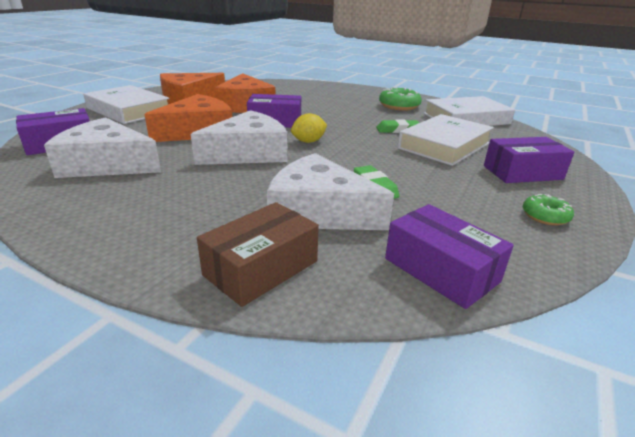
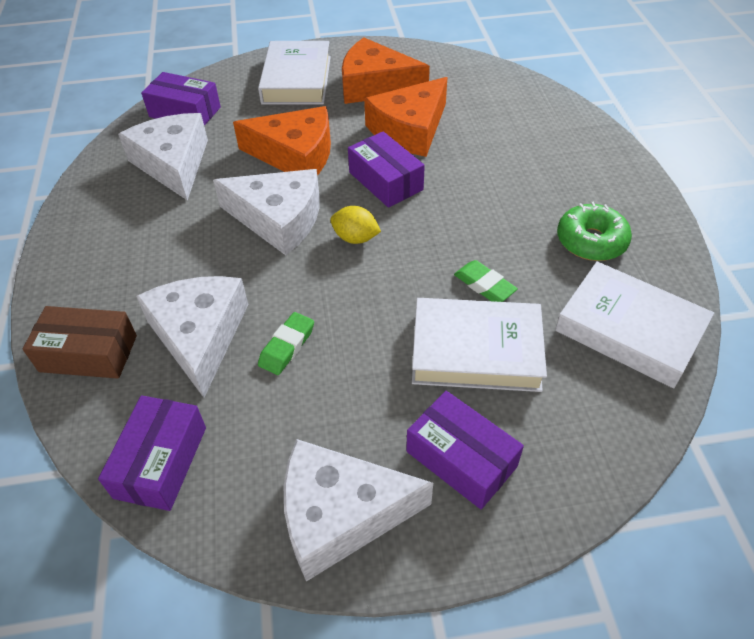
camera: 55 degrees right, 20 degrees up
green donut [523,194,574,226] -> white cheese [284,439,433,581]

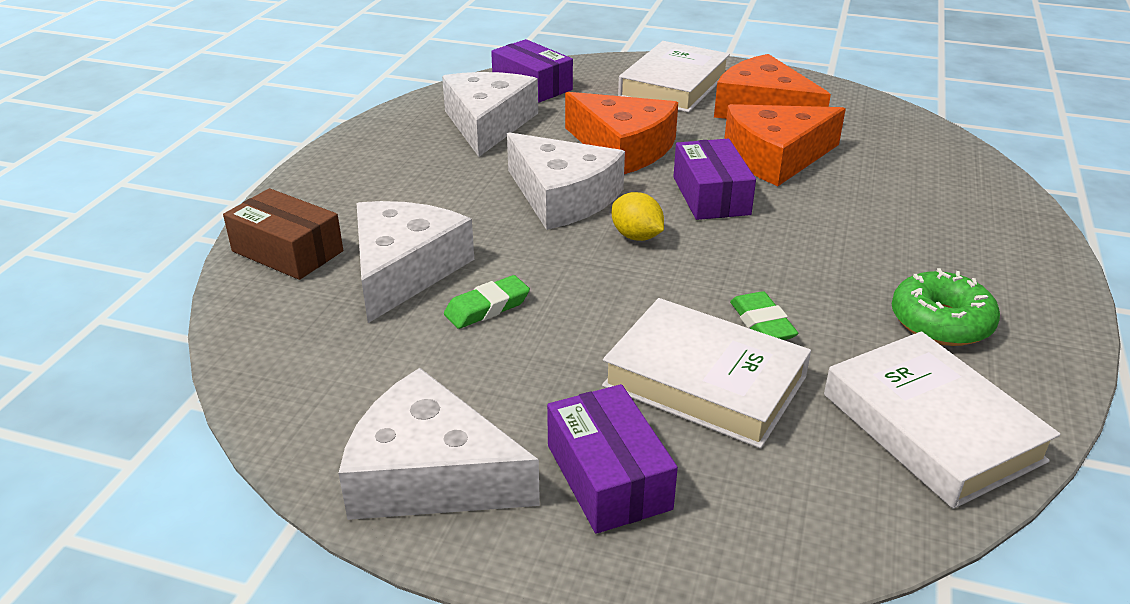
camera: 25 degrees right, 15 degrees down
purple box [98,396,206,511] -> none

